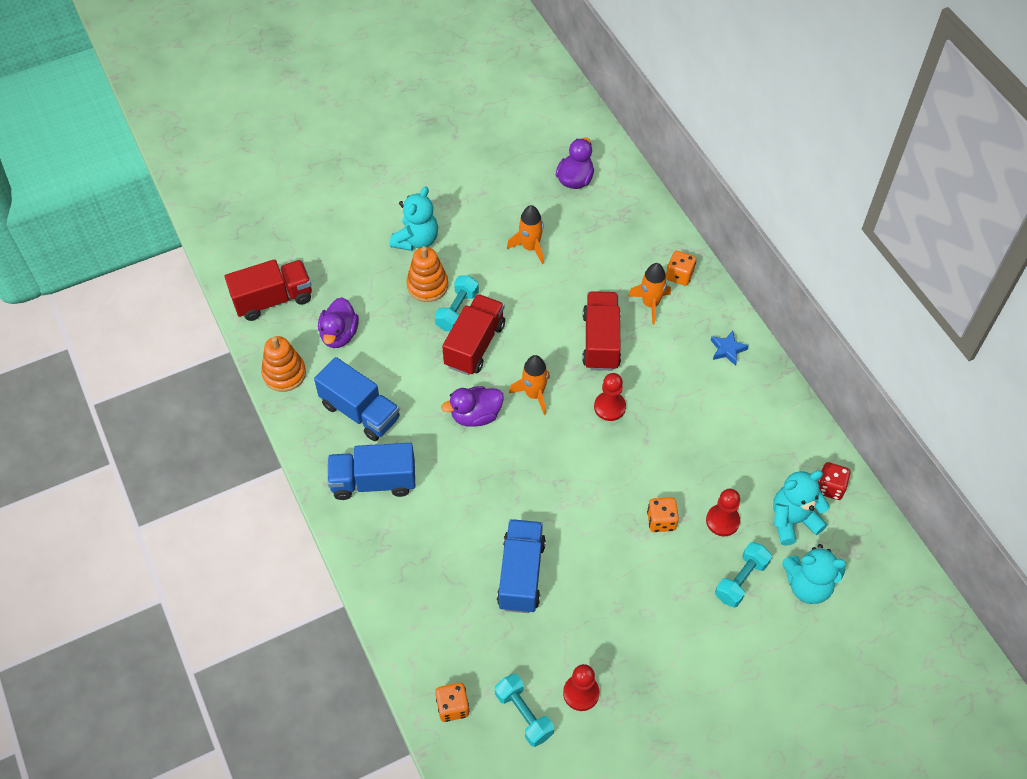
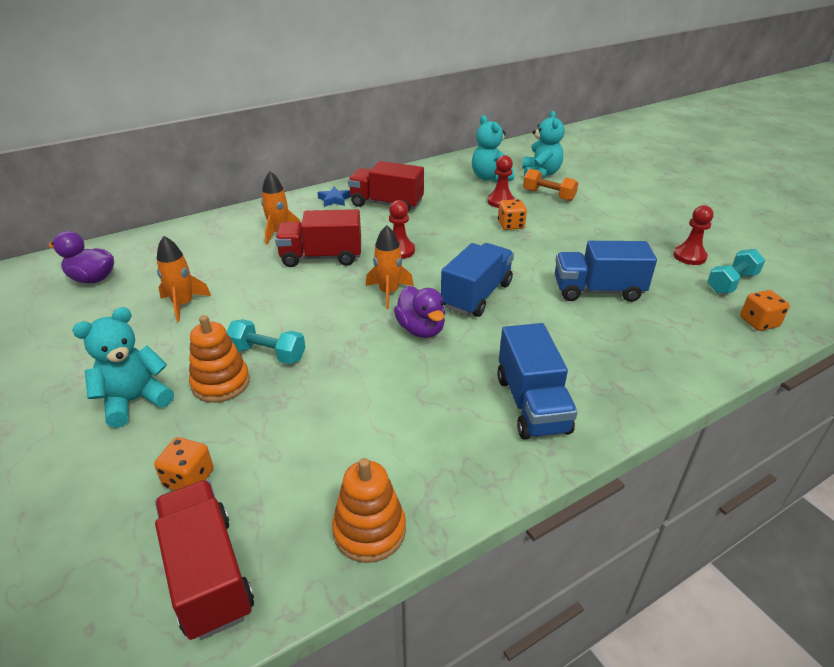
camera: 95 degrees left, 20 degrees down
blue truck [314,357,400,441] -> blue truck moved to [441,243,514,317]
purple duck [318,297,359,348] -> none
turquoise teddy bear [390,186,438,251] -> turquoise teddy bear turned 60 degrees counterclockwise [72,307,174,428]
red truck [442,294,505,375] -> red truck moved to [348,161,424,212]
orange dice [666,251,696,286] -> orange dice moved to [154,437,213,490]
turquoise dumbbell [715,542,772,607] -> orange dumbbell [523,169,578,201]
red dice [818,462,851,500] -> none

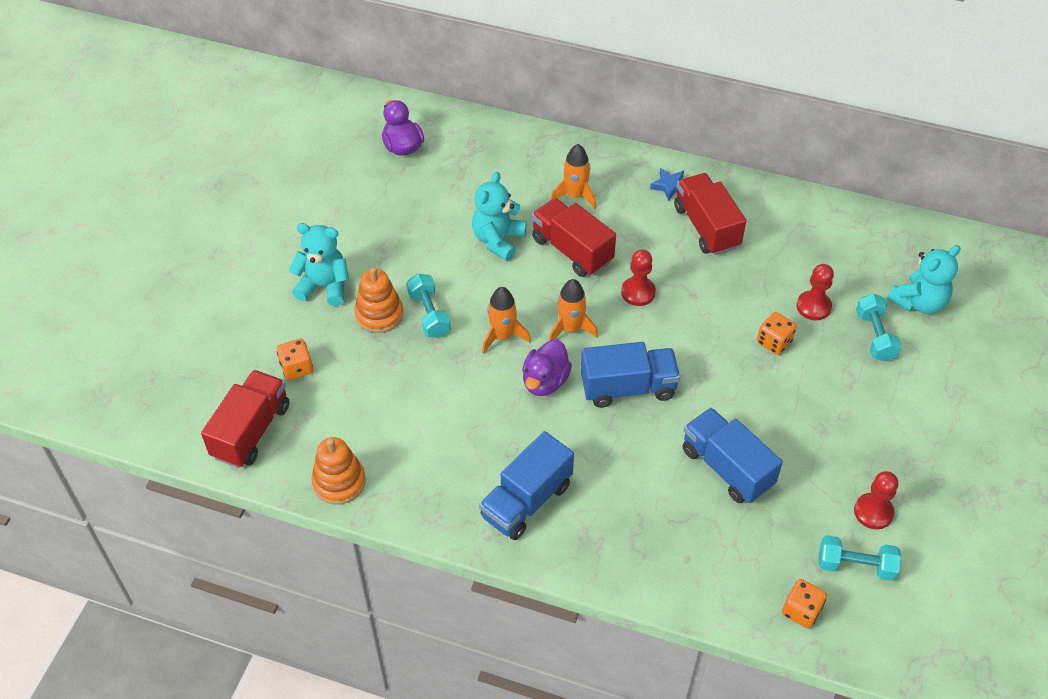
camera: 50 degrees right, 15 degrees up
orange rocket [157,236,211,322] -> orange rocket moved to [482,287,531,354]
turquoise teddy bear [472,115,514,182] -> turquoise teddy bear moved to [472,172,527,261]
orange dumbbell [523,169,578,201] -> turquoise dumbbell [856,293,902,362]

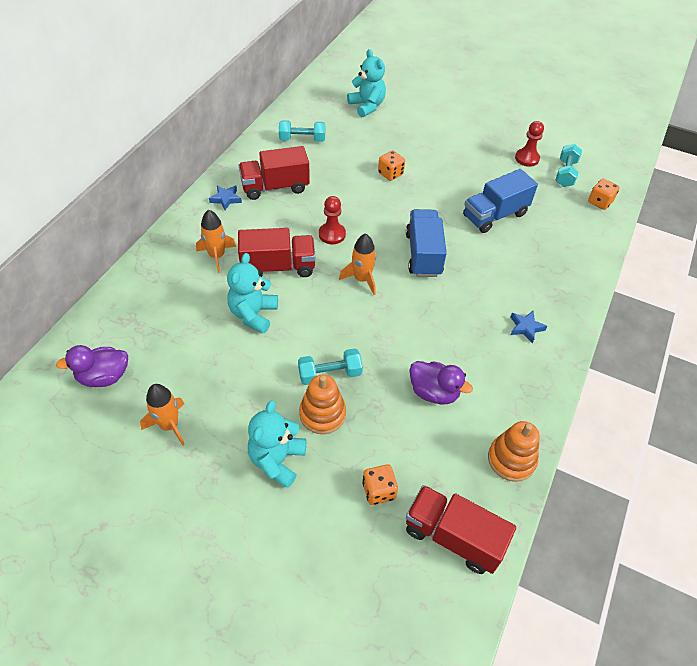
camera: 85 degrees left, 0 degrees up
turquoise teddy bear [472,172,527,261] -> turquoise teddy bear turned 75 degrees clockwise [227,253,278,334]
blue truck [479,431,574,540] -> blue star [510,311,547,343]
orange rocket [482,287,531,354] -> orange rocket moved to [140,384,185,446]
purple duck [522,339,572,396] -> purple duck moved to [409,361,473,405]
red truck [532,198,616,277] -> red truck turned 150 degrees counterclockwise [238,228,316,277]
red pawn [796,264,834,320] -> none
turquoise dumbbell [856,293,902,362] -> turquoise dumbbell moved to [279,120,325,142]

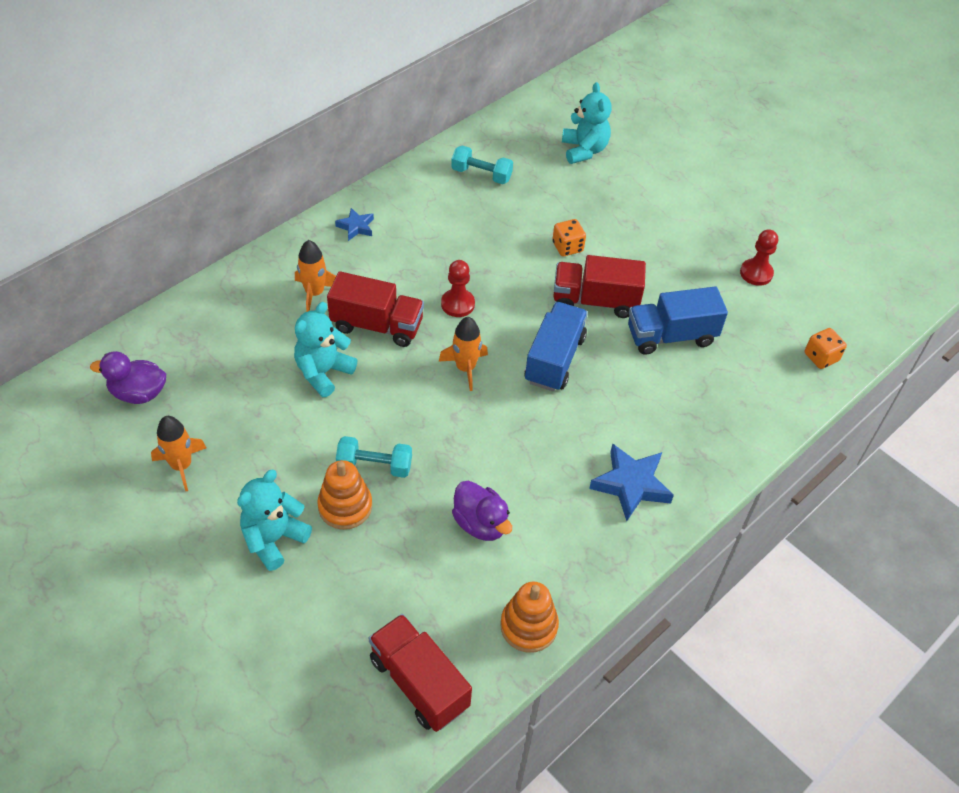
camera: 20 degrees right, 0 degrees up
red truck [239,146,310,200] -> red truck moved to [553,255,646,318]
orange dice [362,464,398,505] -> none
blue star [510,311,547,343] -> blue star [589,443,674,521], size x1.76
turquoise dumbbell [555,144,582,187] -> none

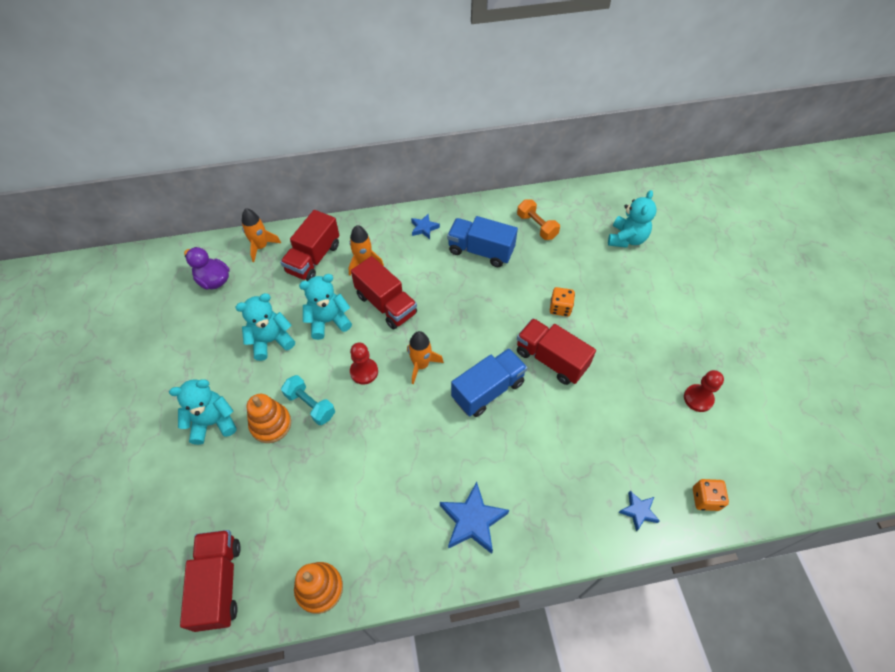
camera: 35 degrees right, 5 degrees up
orange rocket [151,416,206,491] -> orange rocket moved to [242,208,281,262]
red pawn [441,260,475,317] -> red pawn moved to [350,342,378,385]
turquoise dumbbell [451,145,513,184] -> orange dumbbell [517,199,560,240]
purple duck [452,481,512,541] -> none
blue truck [628,287,728,355] -> blue truck moved to [447,216,518,267]
none -> turquoise teddy bear [235,293,295,361]
none -> red truck [280,210,339,281]
none -> blue star [618,491,660,532]

